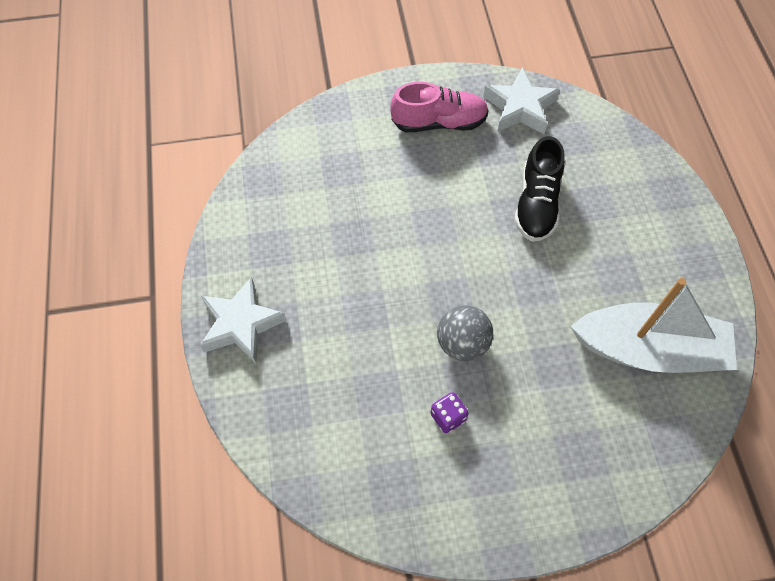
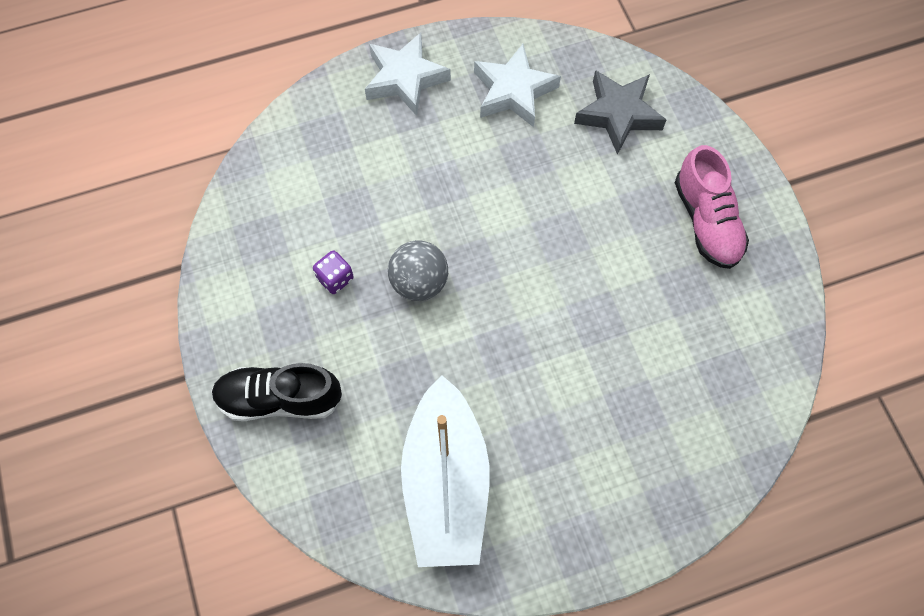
camera: 80 degrees right, 5 degrees up
white star [483,67,560,134] -> white star moved to [474,44,561,127]
black shoe [514,136,565,242] -> black shoe moved to [211,363,342,421]
none -> grey star [574,70,666,155]

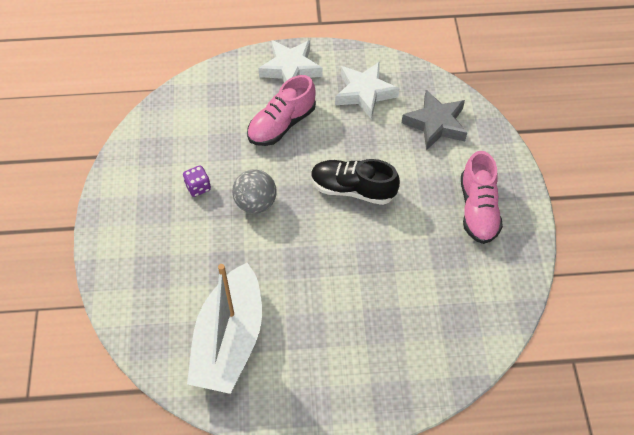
camera: 15 degrees right, 10 degrees down
black shoe [211,363,342,421] -> black shoe moved to [311,159,400,205]
none -> pink shoe [247,75,316,146]

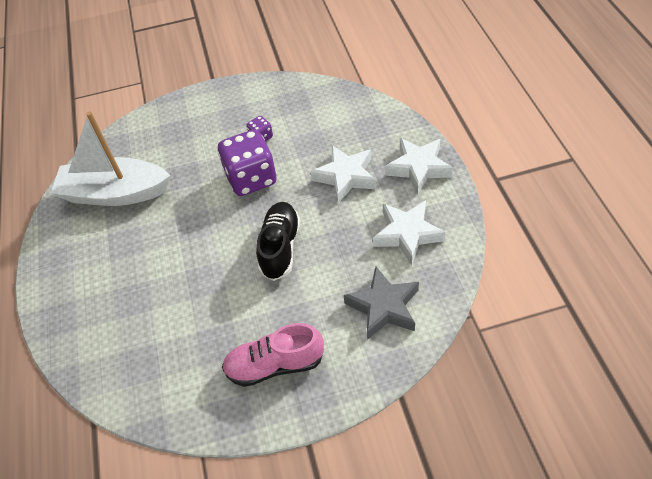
camera: 85 degrees right, 5 degrees down
grey ball [232,169,277,214] -> purple dice [218,130,277,196]
pink shoe [247,75,316,146] -> white star [310,145,376,203]

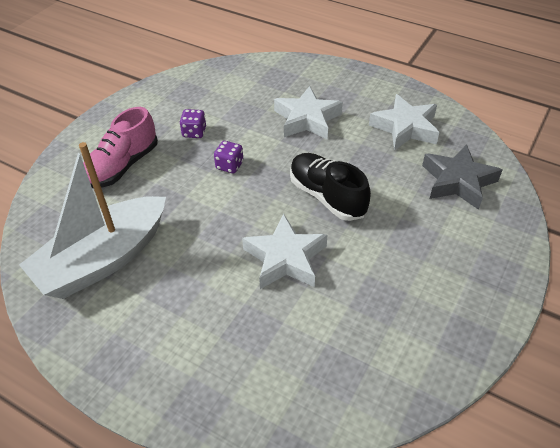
camera: 50 degrees left, 5 degrees down
purple dice [218,130,277,196] -> purple dice [214,141,243,173], size x0.45
pink shoe [222,323,324,387] -> pink shoe moved to [83,107,158,188]
white star [385,138,453,195] -> white star moved to [242,214,327,289]

